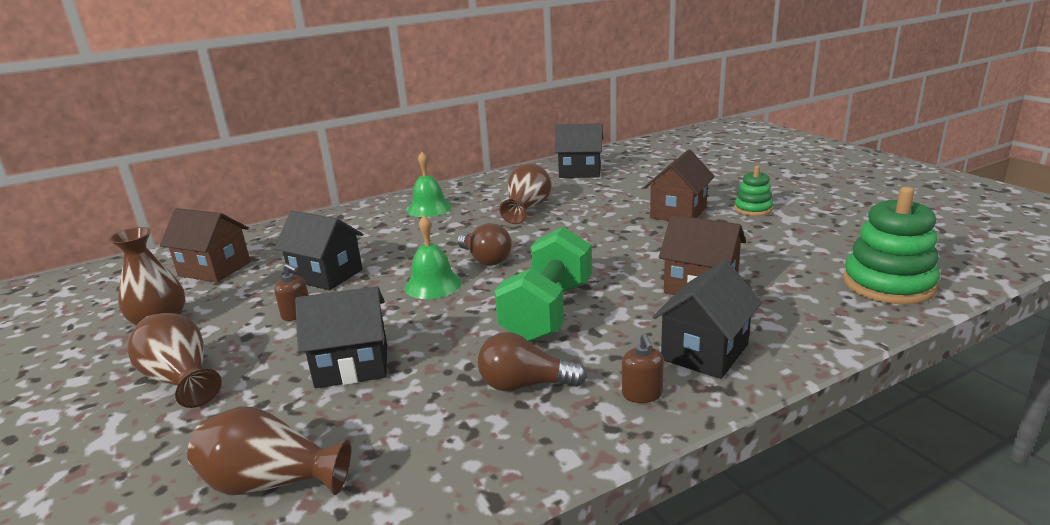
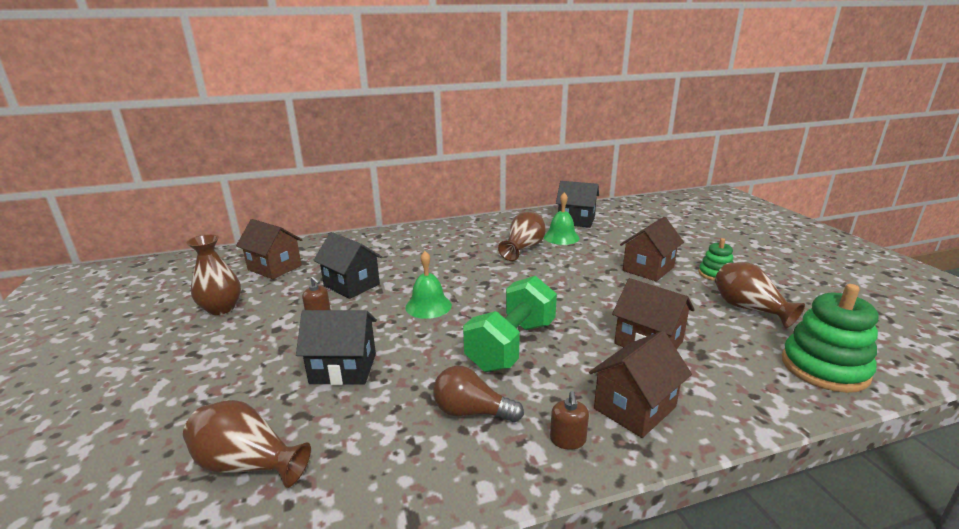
camera: 10 degrees right, 0 degrees up
brown vase [127,313,222,408] -> brown vase moved to [715,262,805,328]
green bell [407,152,452,217] -> green bell moved to [544,192,580,245]
brown light bulb [457,223,512,266] -> none
black house [653,260,762,379] -> brown house [589,331,692,438]

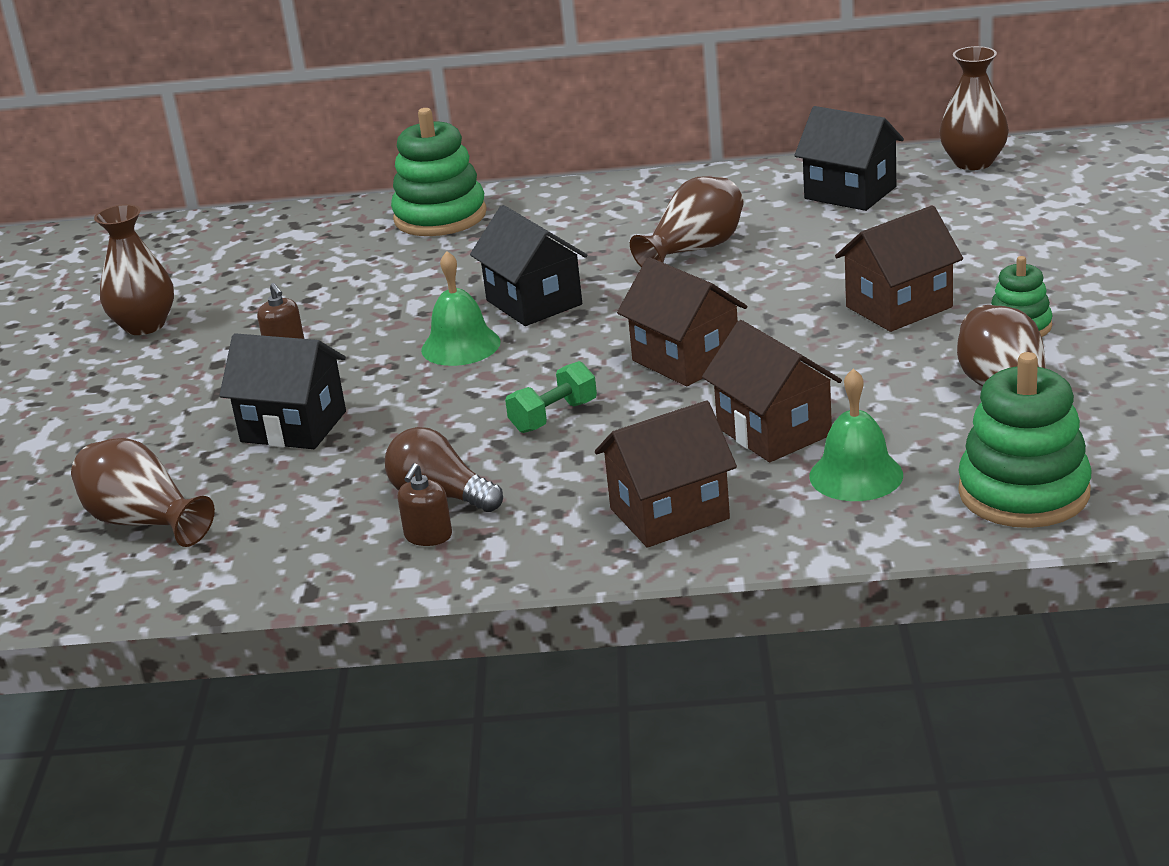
camera: 20 degrees right, 5 degrees up
brown house [236,219,302,279] -> brown house moved to [617,257,747,386]
black house [313,232,382,299] -> black house moved to [470,205,587,326]
green dumbbell [463,276,557,372] -> green dumbbell [505,361,597,433], size x0.50
green bell [544,192,580,245] -> green bell moved to [809,368,903,501]
brown soap dispenser [550,391,589,450] -> brown soap dispenser moved to [398,463,452,546]
none -> green stacking toy [391,108,487,236]
none -> brown vase [939,46,1009,170]

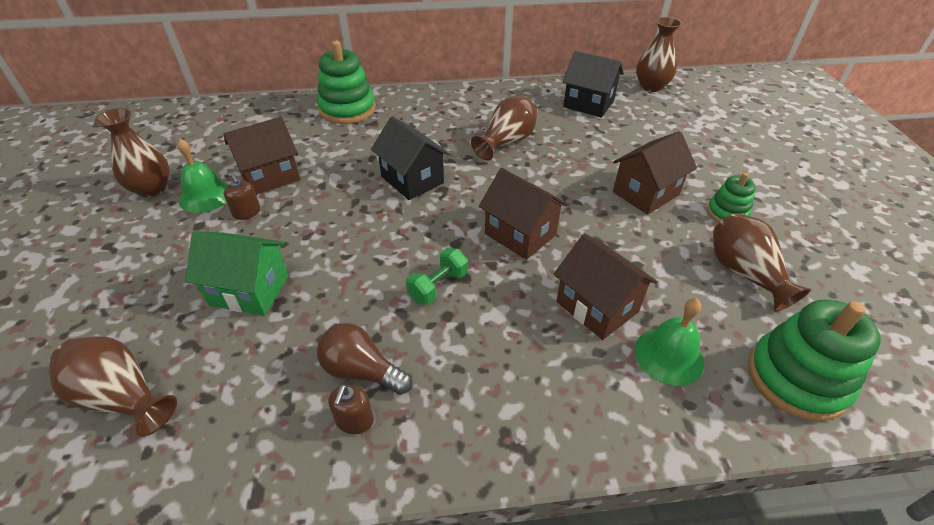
camera: 10 degrees left, 15 degrees up
black house [219,333,346,449] -> green house [185,231,289,315]
green bell [421,251,501,366] -> green bell moved to [177,139,229,213]
brown house [595,400,737,548] -> brown house moved to [224,117,300,195]

